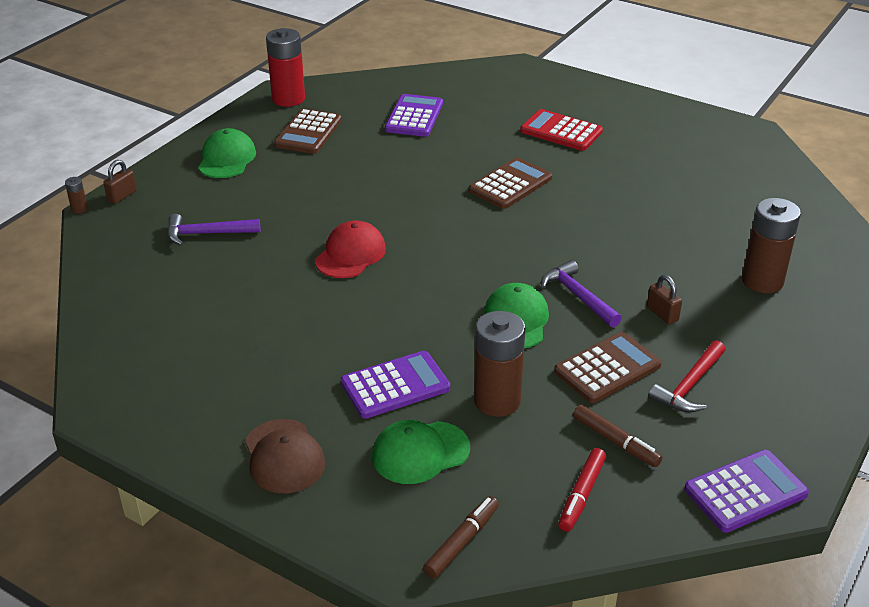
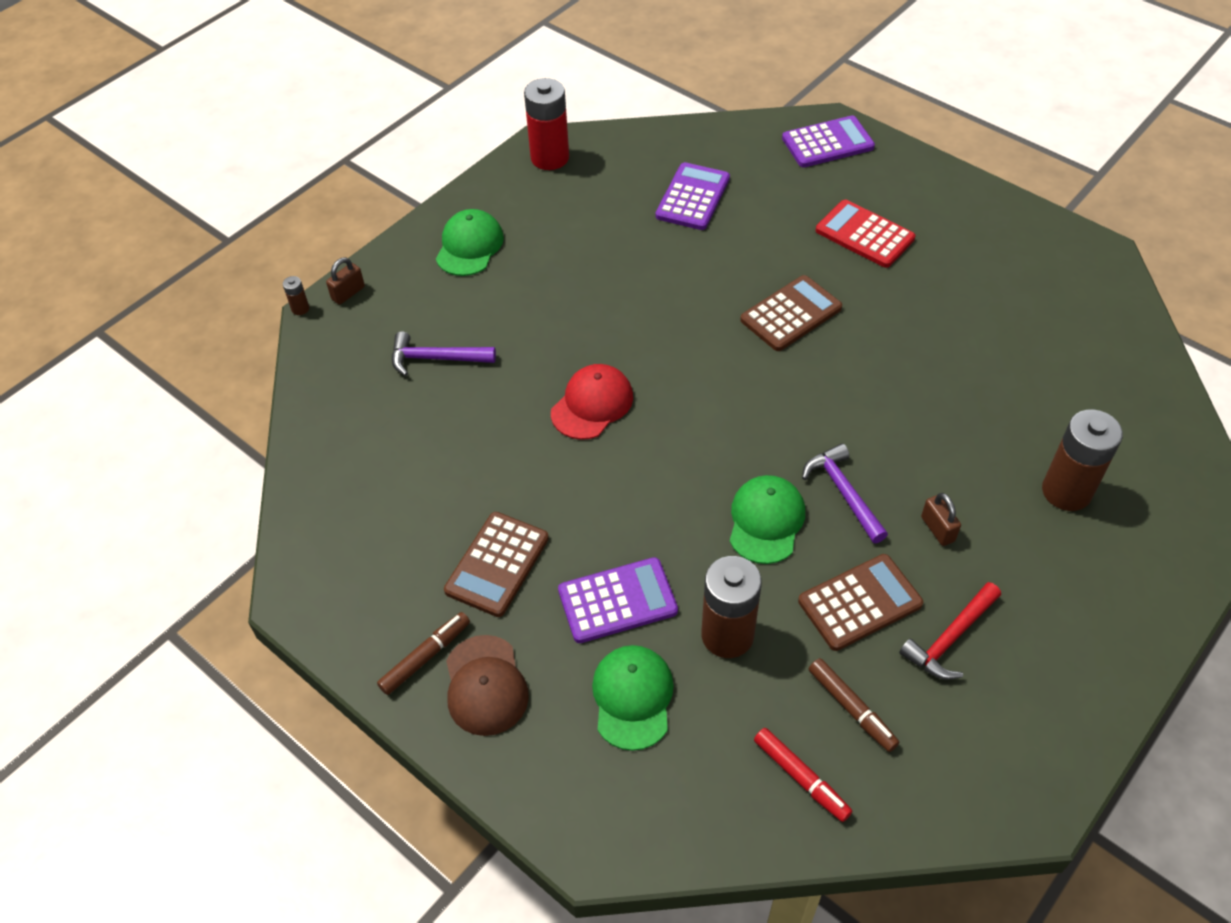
camera: 10 degrees right, 15 degrees up
brown calculator [274,108,342,154] -> brown calculator moved to [444,512,549,617]
green cap [372,420,470,484] -> green cap turned 105 degrees clockwise [592,645,674,751]
brown marker [423,496,499,579] -> brown marker moved to [377,612,470,695]
red marker [558,448,606,532] -> red marker turned 75 degrees counterclockwise [754,728,852,822]
purple calculator [684,450,809,533] -> purple calculator moved to [782,115,875,168]

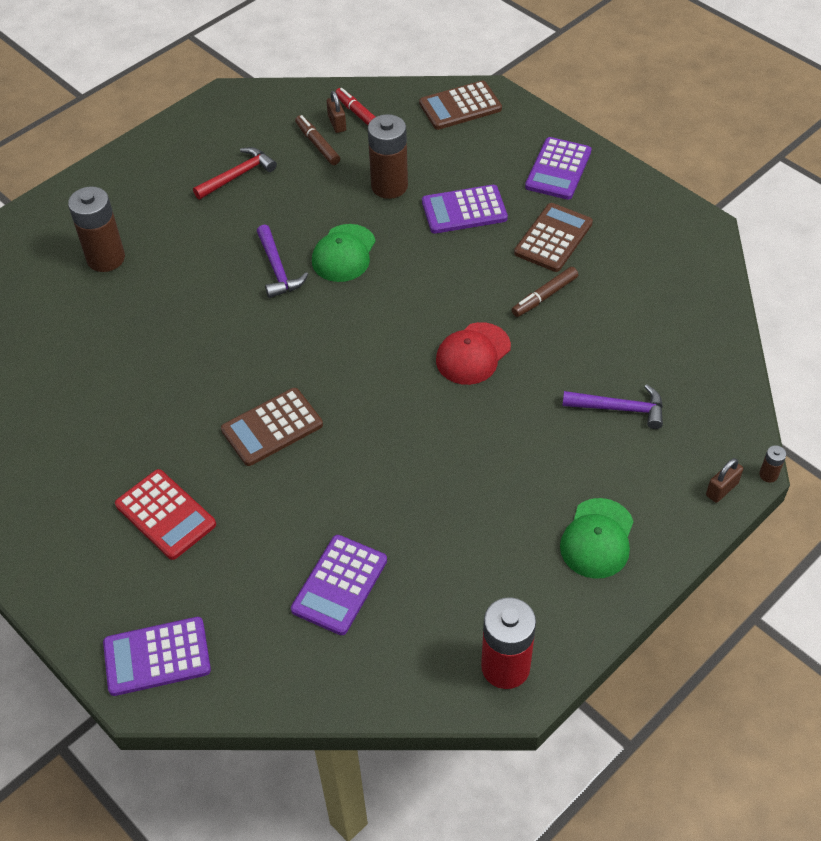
camera: 175 degrees left, 0 degrees up
brown marker [377,612,470,695] -> brown marker moved to [512,267,578,317]
brown cap [446,635,529,736] -> purple calculator [525,137,592,200]
green cap [592,645,674,751] -> none
brown calculator [798,554,923,651] -> brown calculator moved to [419,81,502,130]
brown padlock [921,493,961,546] -> brown padlock moved to [327,91,346,133]

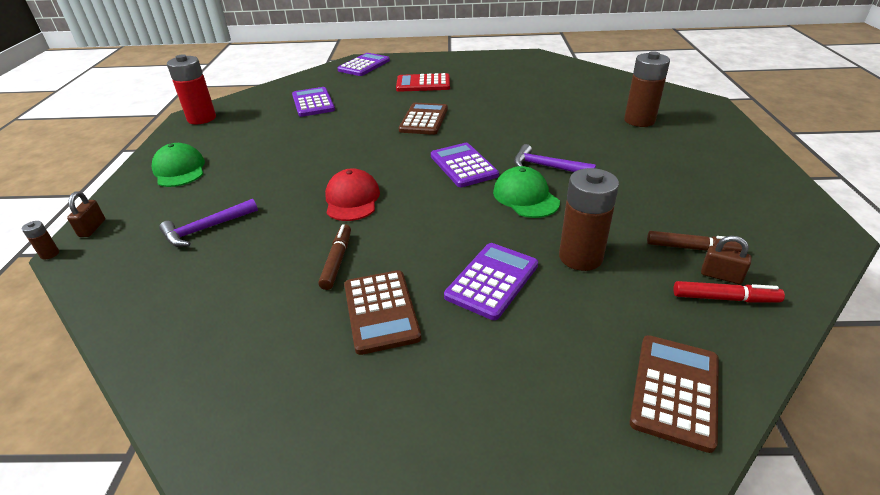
camera: 135 degrees right, 15 degrees down
red hammer [193,147,277,199] -> none
purple calculator [525,137,592,200] -> purple calculator moved to [431,143,499,187]

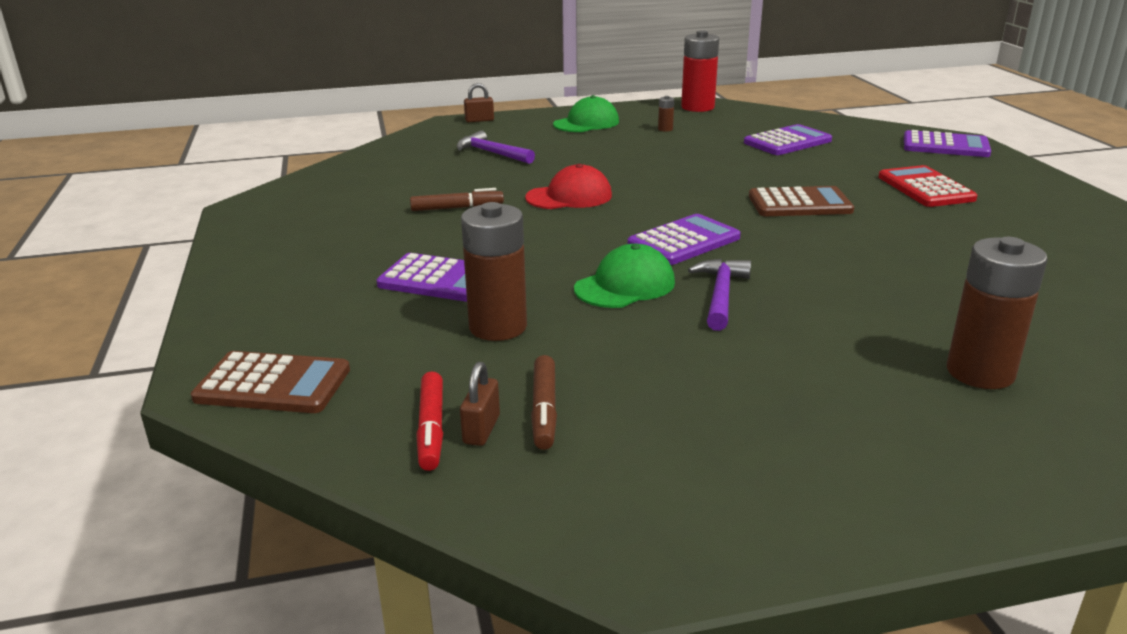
camera: 75 degrees right, 10 degrees down
brown battery [22,221,59,260] -> brown battery moved to [658,96,674,132]
brown calculator [344,270,421,355] -> none

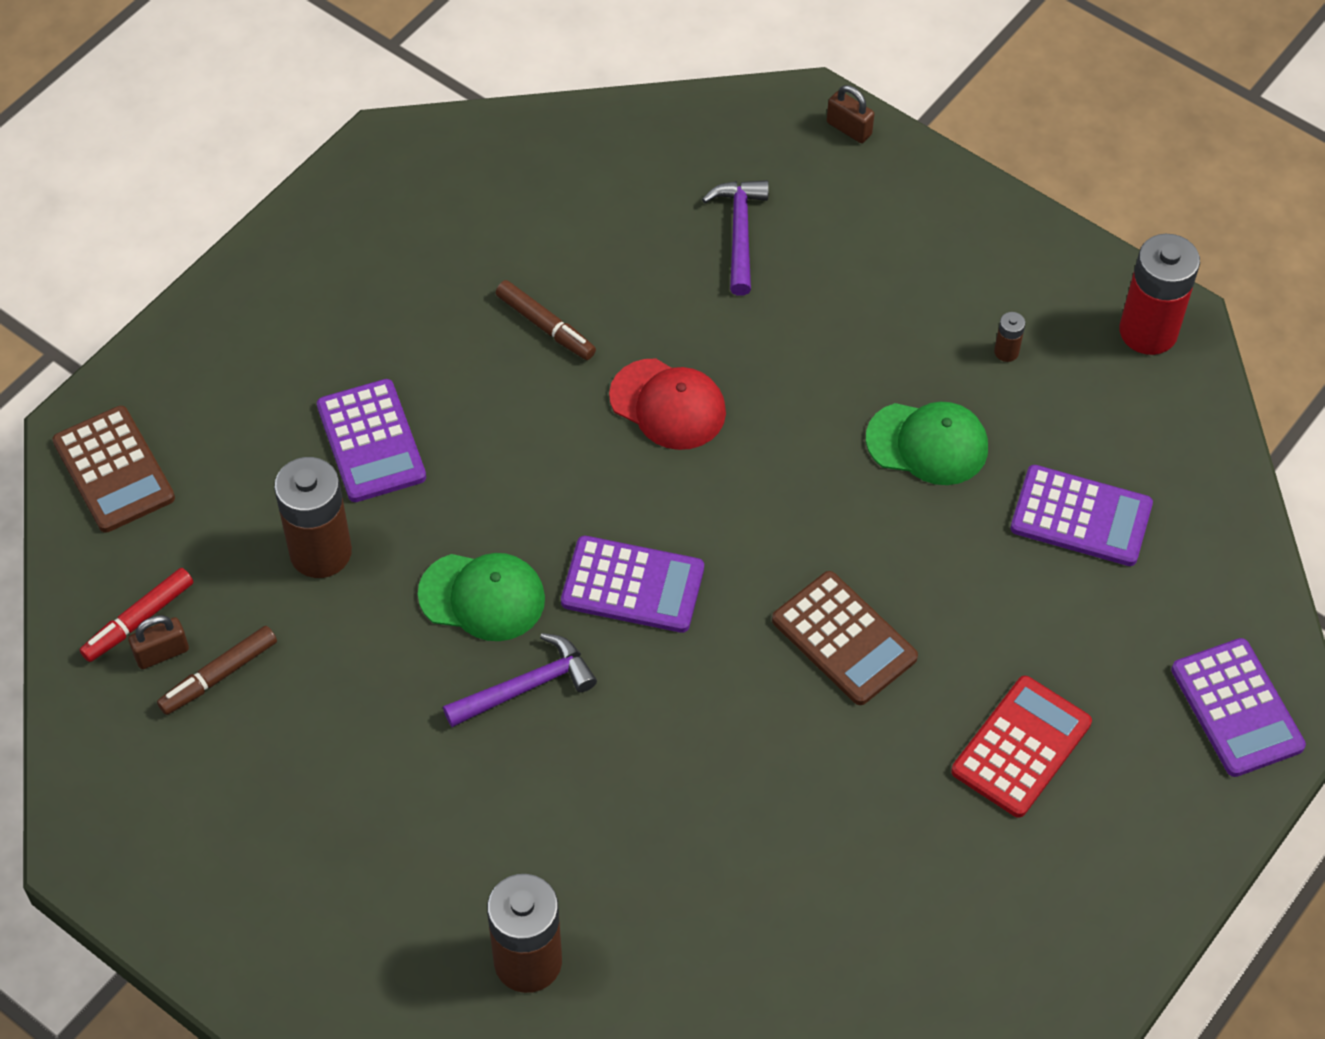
camera: 50 degrees right, 30 degrees up
green cap [553,95,619,132] -> green cap moved to [866,402,988,485]

